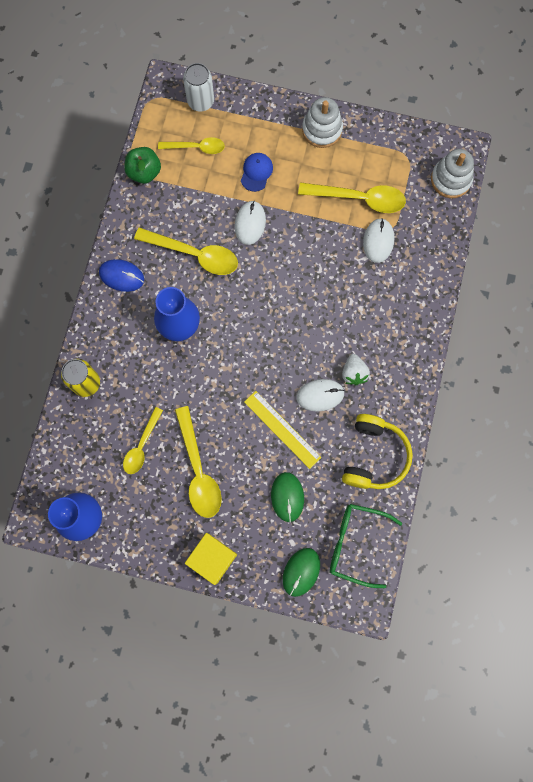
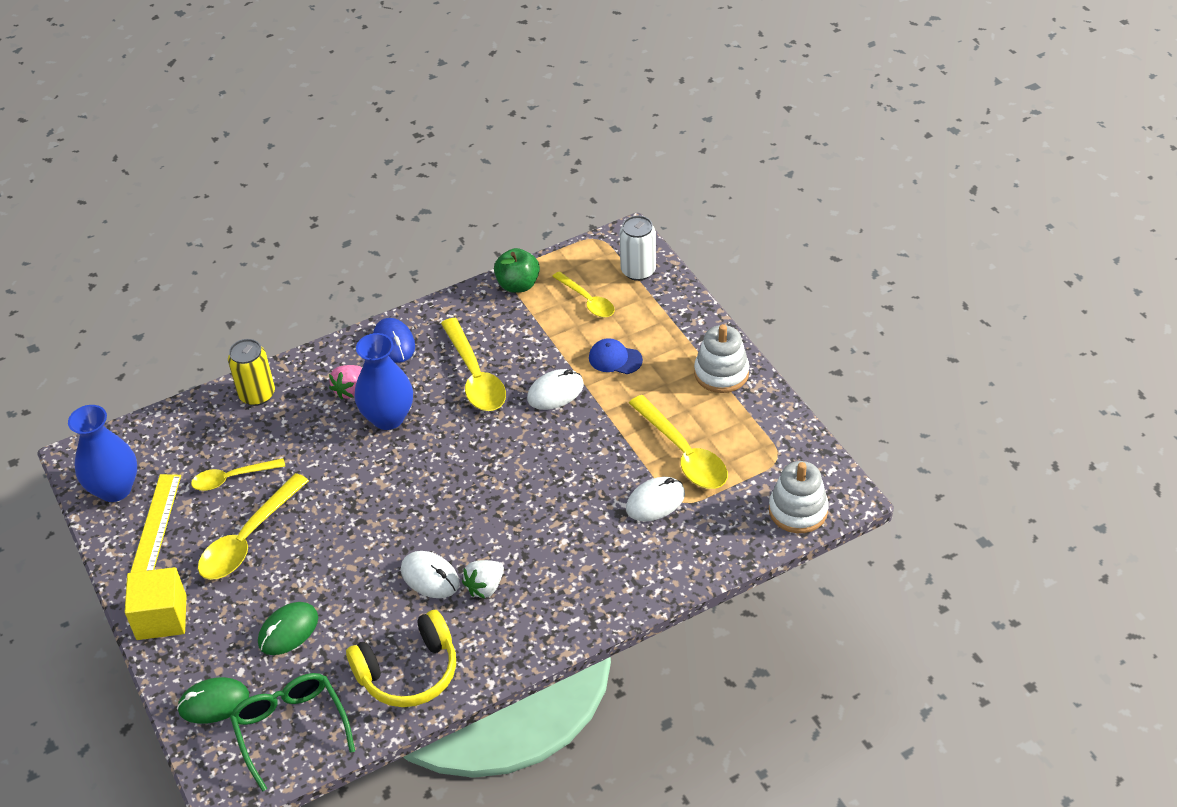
camera: 50 degrees right, 30 degrees down
blue cap [241,153,273,192] -> blue cap turned 135 degrees counterclockwise [589,338,643,374]
yellow ruler [244,391,322,469] -> yellow ruler moved to [130,474,181,573]
none -> pink strawberry [329,365,362,400]

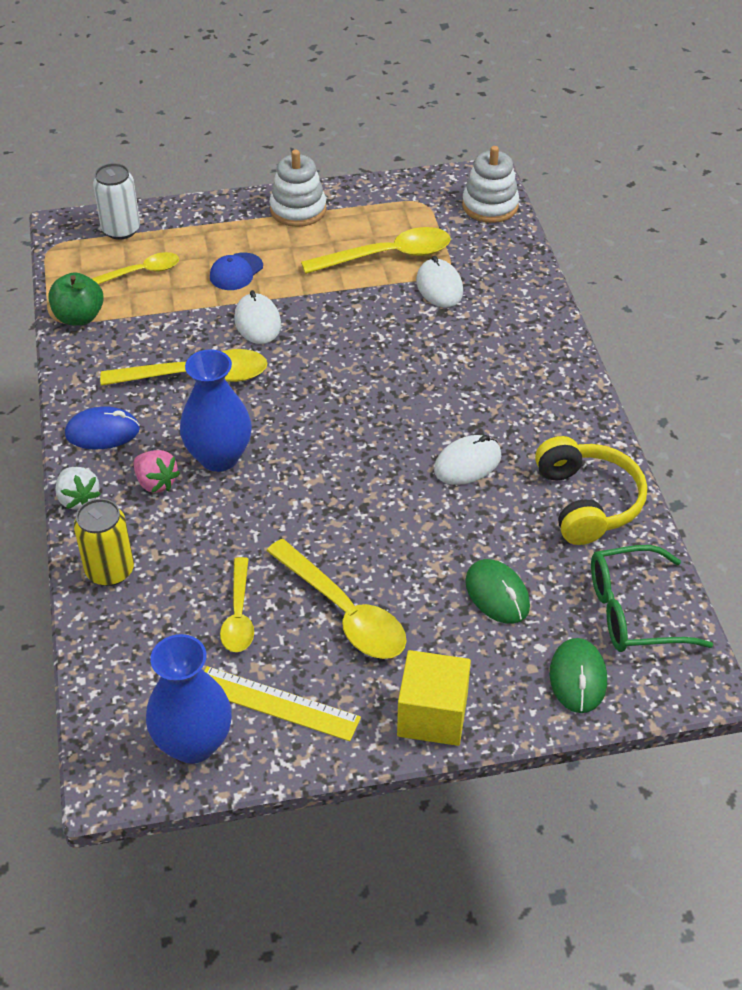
camera: 75 degrees left, 0 degrees up
white strawberry [462,560,504,598] -> white strawberry moved to [55,467,101,509]

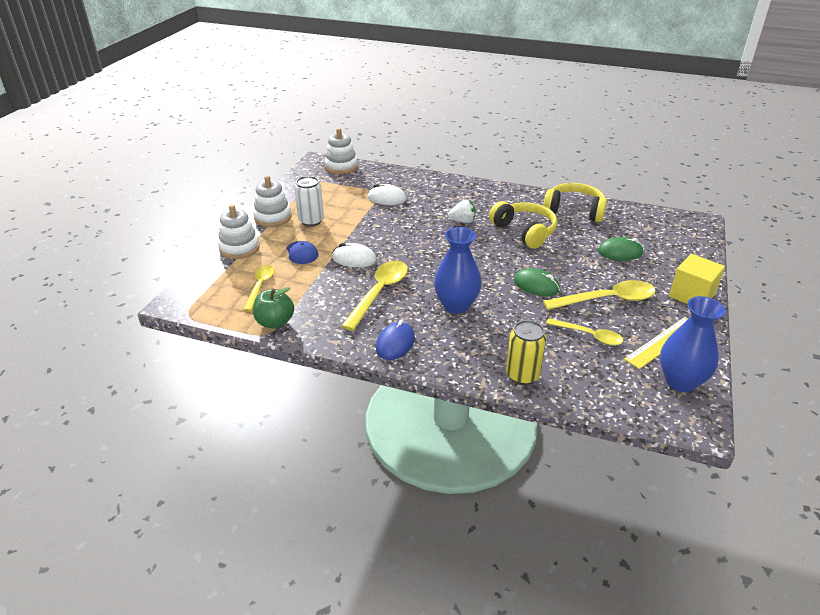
camera: 60 degrees left, 10 degrees down
white strawberry [55,467,101,509] -> white strawberry moved to [448,200,476,223]
white can [93,163,140,240] -> white can moved to [295,176,324,226]
pink strawberry [134,450,180,493] -> none
yellow spoon [301,227,451,274] -> none
white mouse [434,435,501,485] -> yellow headphones [489,201,558,249]
green mouse [550,638,607,713] -> green mouse moved to [514,268,560,296]
green glasses [591,545,713,652] -> none
none -> white stacking toy [218,205,260,259]

